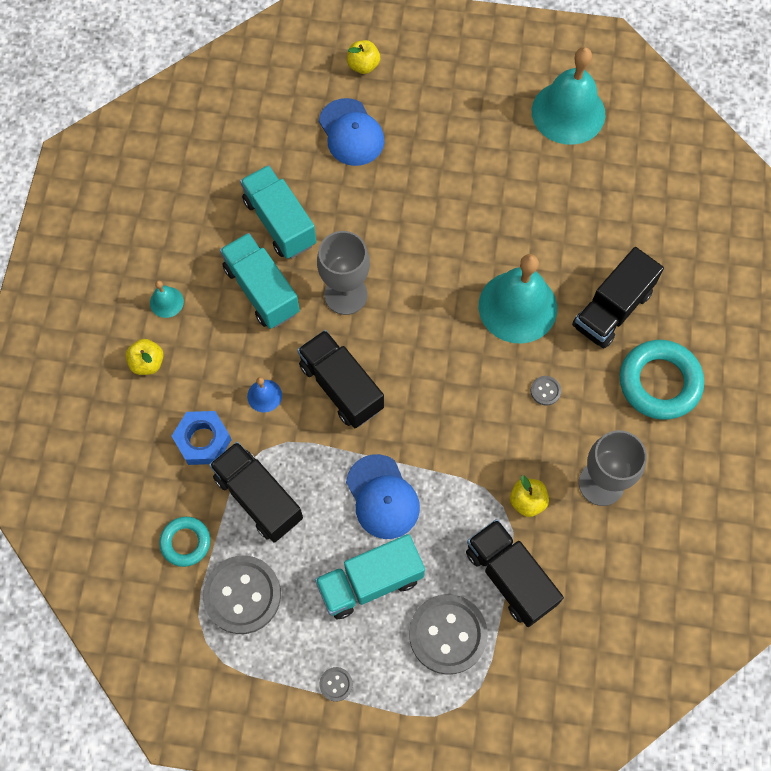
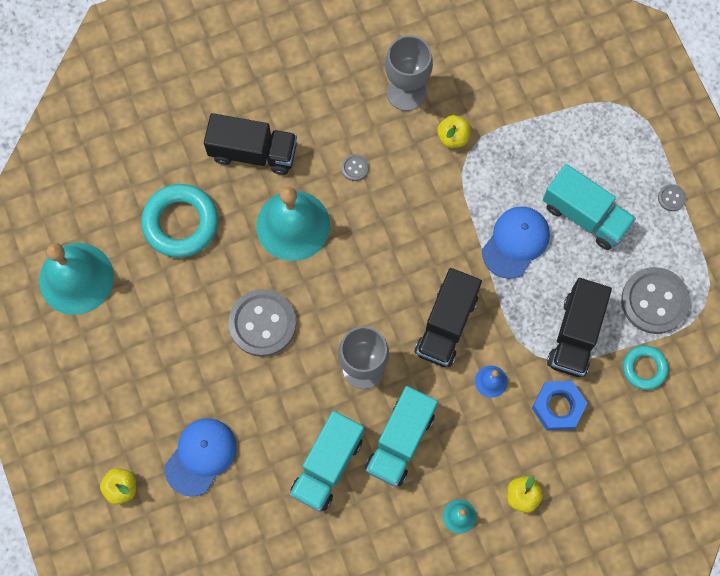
camera: 120 degrees left, 5 degrees up
grey button [409,594,488,675] -> grey button moved to [228,289,296,357]
black truck [466,519,564,627] -> none
turquoise ring [620,340,704,420] -> turquoise ring moved to [141,184,218,258]

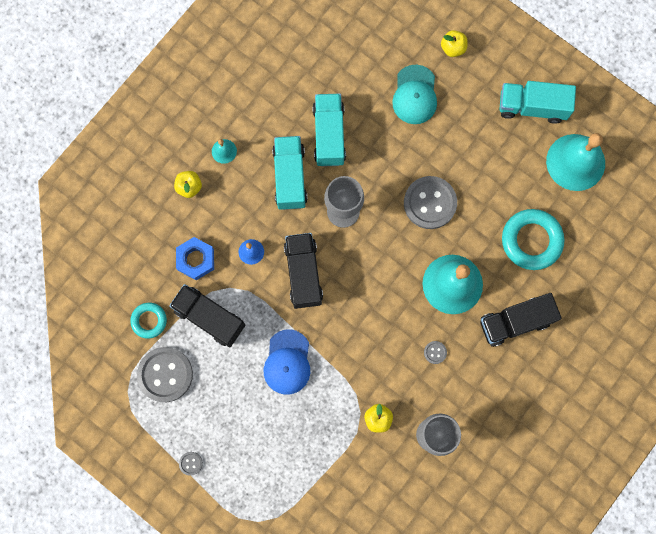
camera: 150 degrees right, 5 degrees up
blue cap [165,418,237,496] -> turquoise cap [392,65,437,124]
turquoise truck [543,164,636,250] -> turquoise truck moved to [499,81,576,124]
black truck [547,278,612,377] -> black truck turned 45 degrees counterclockwise [169,284,245,347]

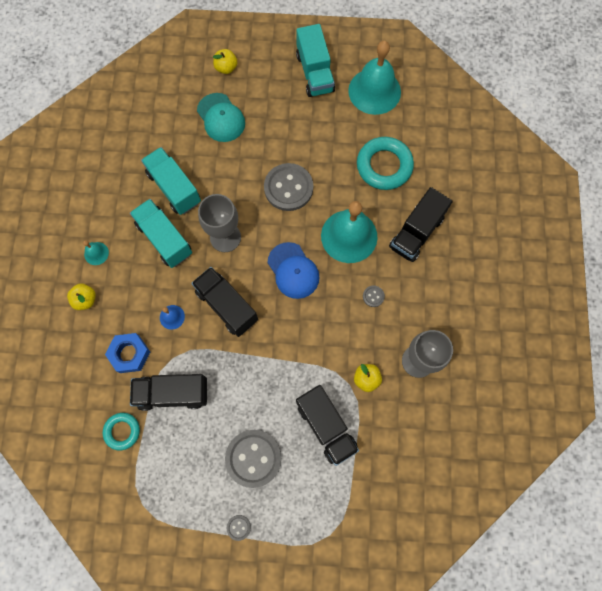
camera: 35 degrees left, 5 degrees down
grey button [137,347,193,402] -> grey button moved to [225,430,281,488]
blue cap [264,329,310,395] -> blue cap moved to [267,242,320,299]
turquoise truck [499,81,576,124] -> turquoise truck turned 75 degrees counterclockwise [296,24,335,97]
none -> black truck [296,385,359,466]

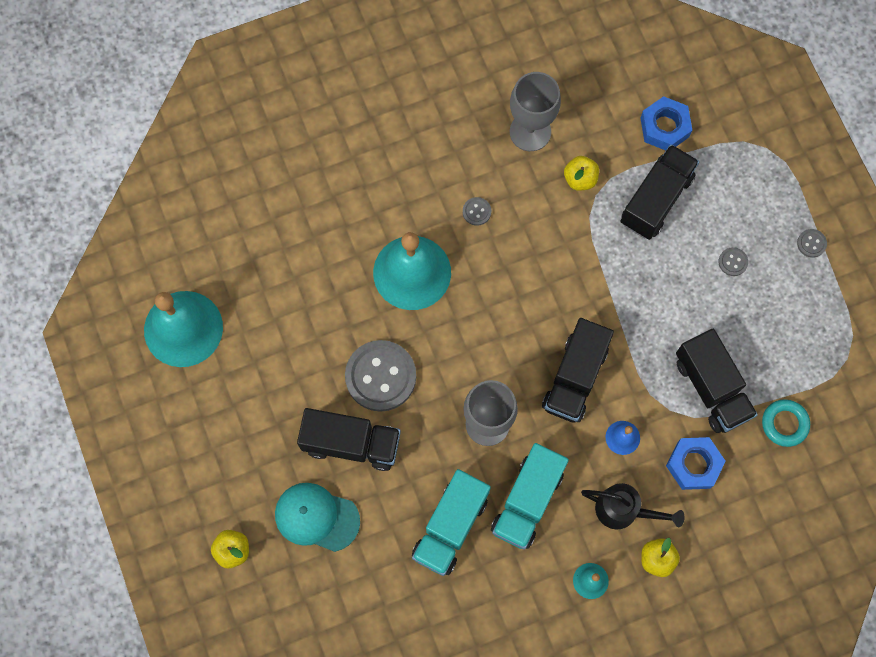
camera: 115 degrees left, 0 degrees up
turquoise cap [197,93,245,142] -> turquoise cap turned 105 degrees counterclockwise [275,483,360,552]
grey button [225,430,281,488] -> grey button [718,247,748,276], size x0.42
blue cap [267,242,320,299] -> none
turquoise truck [296,24,335,97] -> none
turquoise ring [357,137,414,190] -> none
black truck [389,187,453,262] -> black truck moved to [297,408,401,471]
none -> black watering can [581,483,685,529]
none -> blue nut [640,96,692,150]

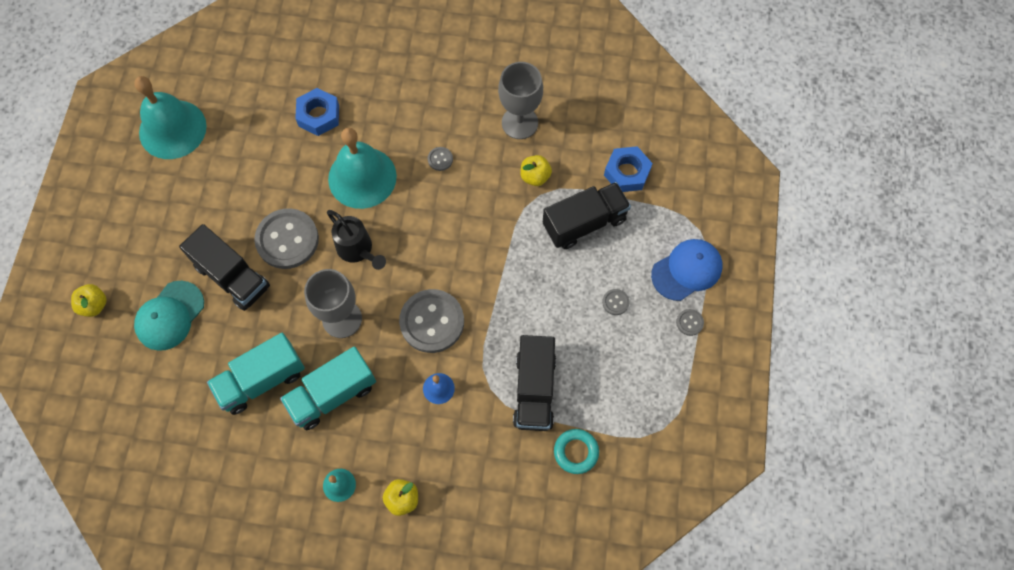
camera: 30 degrees right, 5 degrees down
turquoise cap [275,483,360,552] -> turquoise cap turned 105 degrees counterclockwise [134,281,204,351]
black truck [542,318,614,422] -> grey button [399,289,464,353]
black watering can [581,483,685,529] -> black watering can moved to [327,210,386,270]
blue nut [666,437,726,490] -> blue nut moved to [295,88,339,136]
none -> blue cap [651,239,722,301]

